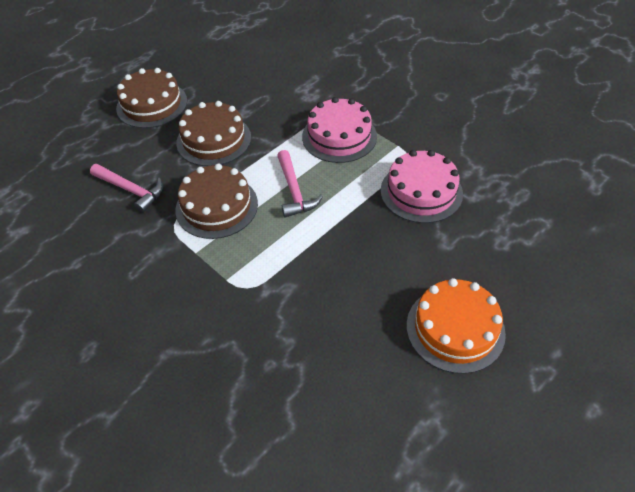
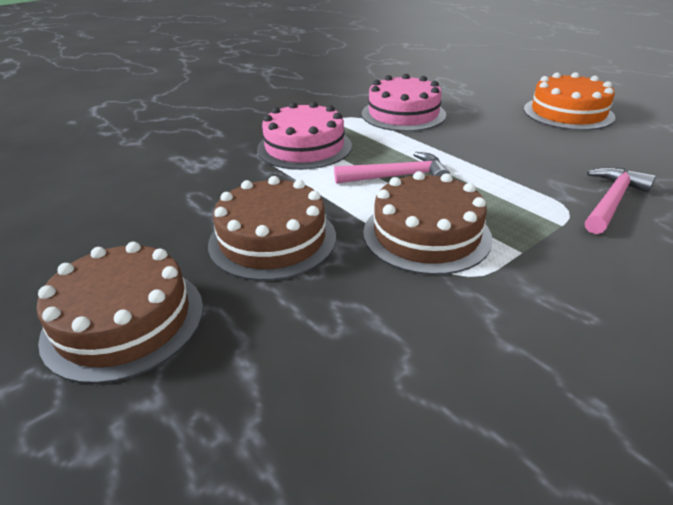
camera: 85 degrees left, 15 degrees down
pink hammer [90,164,163,213] -> pink hammer moved to [585,167,656,234]

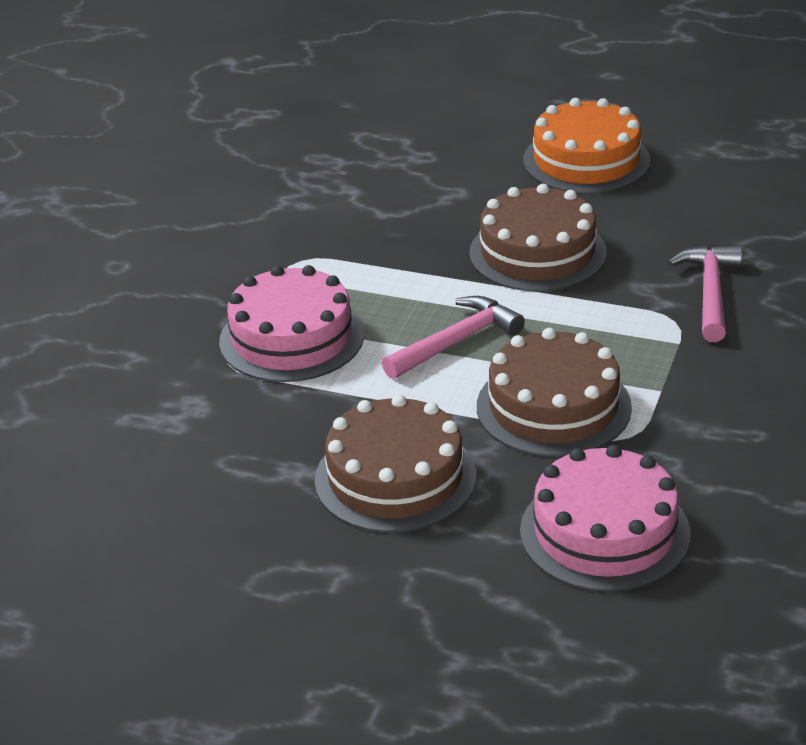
camera: 30 degrees left, 0 degrees up
brown cake [37,242,203,384] -> brown cake moved to [469,184,607,291]
pink cake [362,74,446,131] -> pink cake moved to [520,445,691,592]

